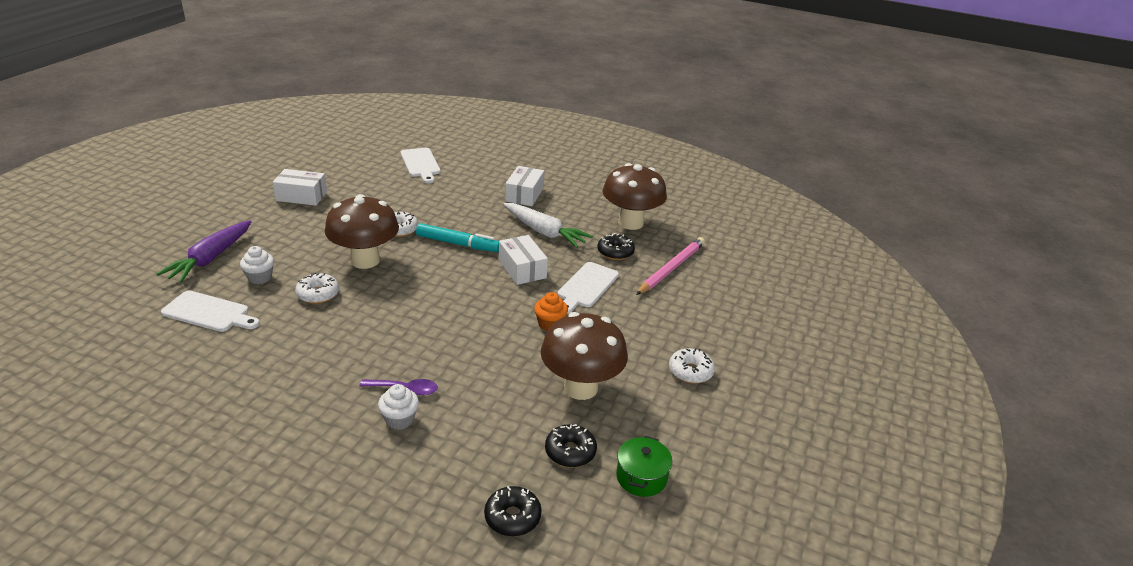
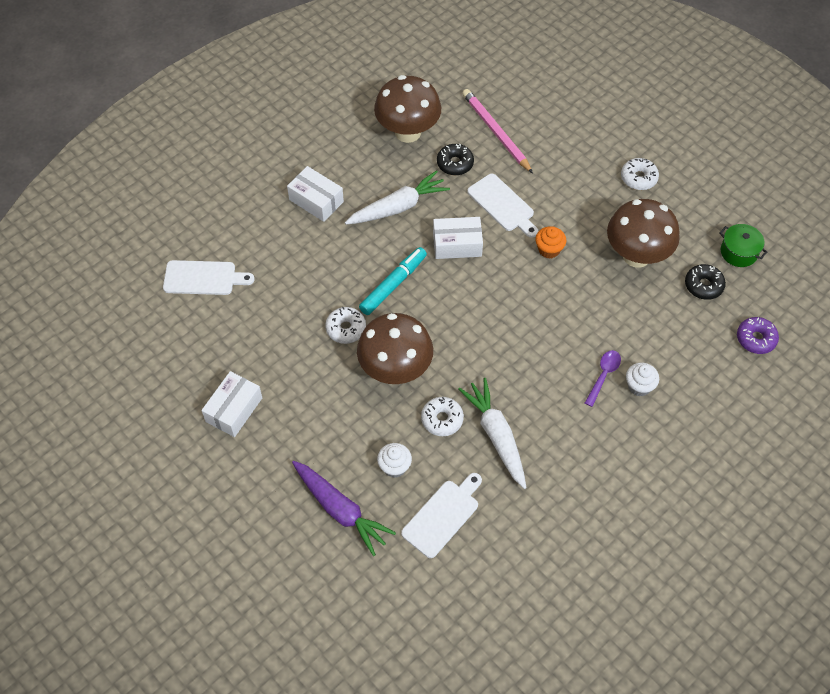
camera: 65 degrees left, 25 degrees up
black donut [484,486,542,536] -> purple donut [737,317,779,354]
none -> white carrot [458,378,527,489]

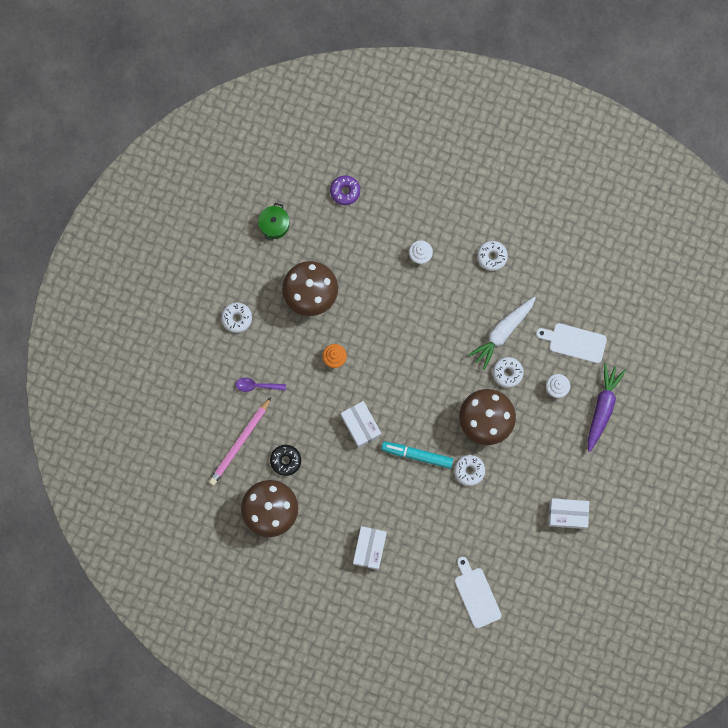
camera: 115 degrees left, 20 degrees up
white carrot [345,170,450,225] -> none
white cutting board [467,174,538,238] -> none
purple spoon [585,350,621,407] -> purple spoon moved to [236,378,286,392]
black donut [685,264,726,300] -> none
none -> white donut [477,241,508,271]

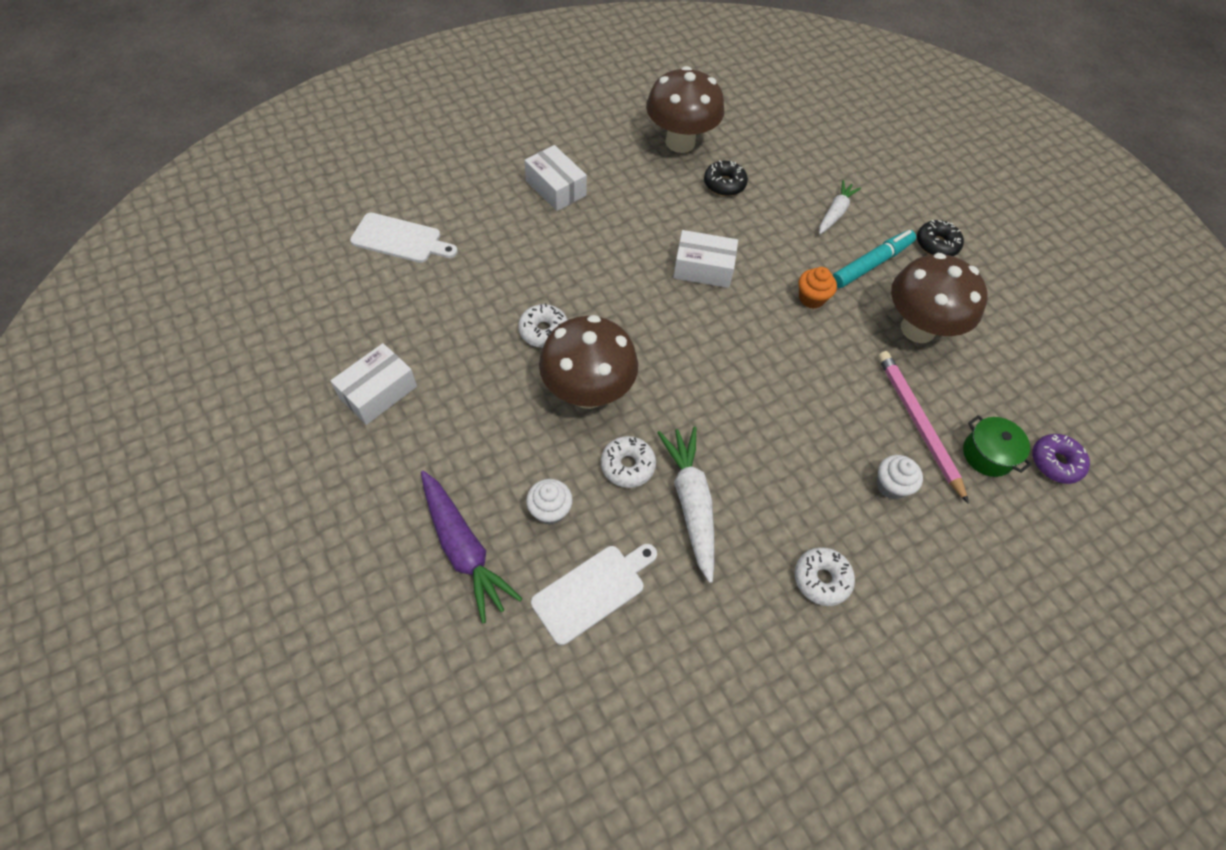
camera: 125 degrees right, 20 degrees down
pink pencil [209,397,271,485] -> pink pencil moved to [878,351,969,504]
white donut [221,302,252,333] -> black donut [917,220,964,256]
purple spoon [236,378,286,392] -> white carrot [819,180,861,234]
green pot [258,203,289,241] -> green pot moved to [963,415,1031,477]
turquoise marker [381,442,453,469] -> turquoise marker moved to [833,230,916,288]

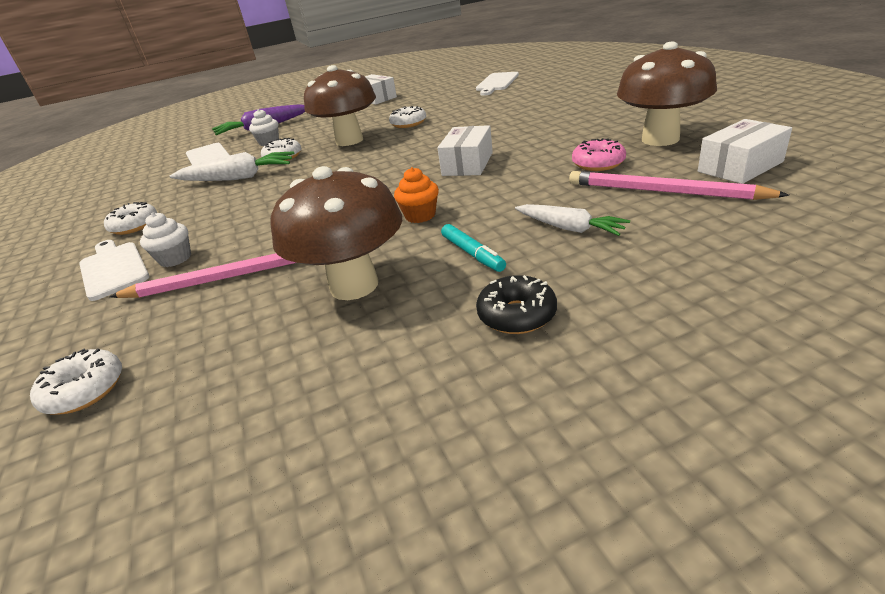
camera: 105 degrees right, 25 degrees down
white box [524,145,587,211] -> white box moved to [698,119,792,184]
black donut [704,160,748,196] -> pink donut [572,138,626,171]
turquoise marker [833,230,916,288] -> turquoise marker [441,224,506,272], size x0.65
green pot [963,415,1031,477] -> none
purple donut [1032,434,1090,484] -> white donut [30,348,122,415]
none -> white cutting board [79,240,150,301]
none -> pink pencil [569,171,790,200]

